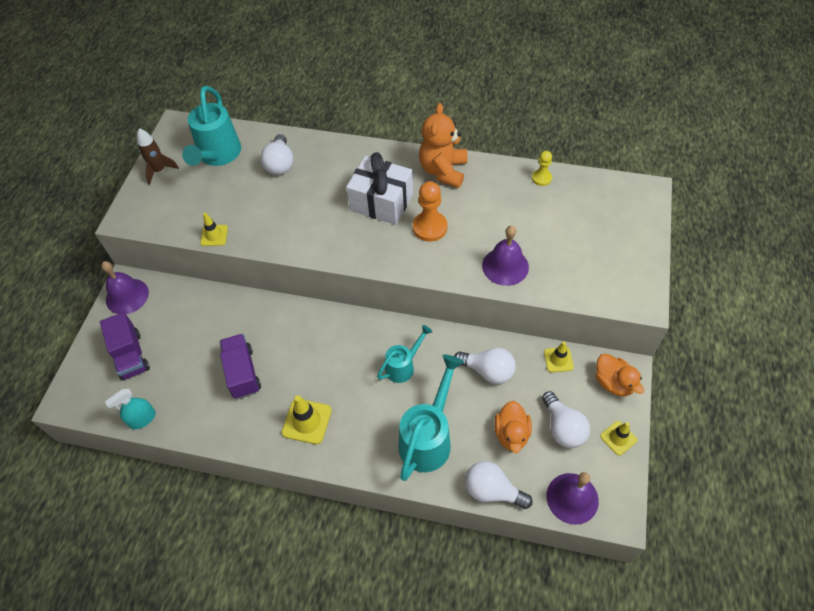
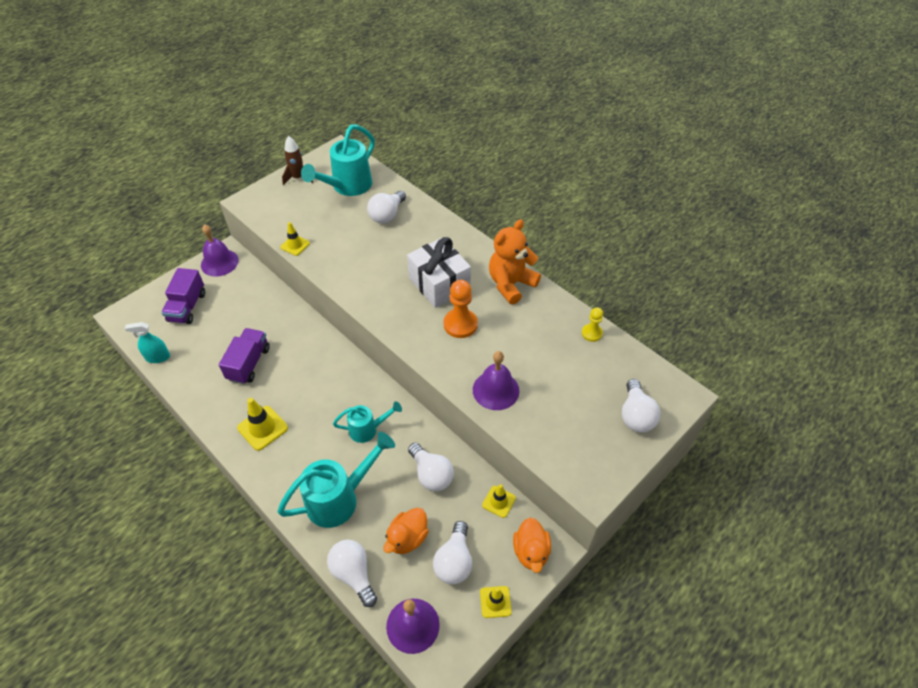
camera: 30 degrees right, 5 degrees down
none -> white light bulb [622,379,661,433]

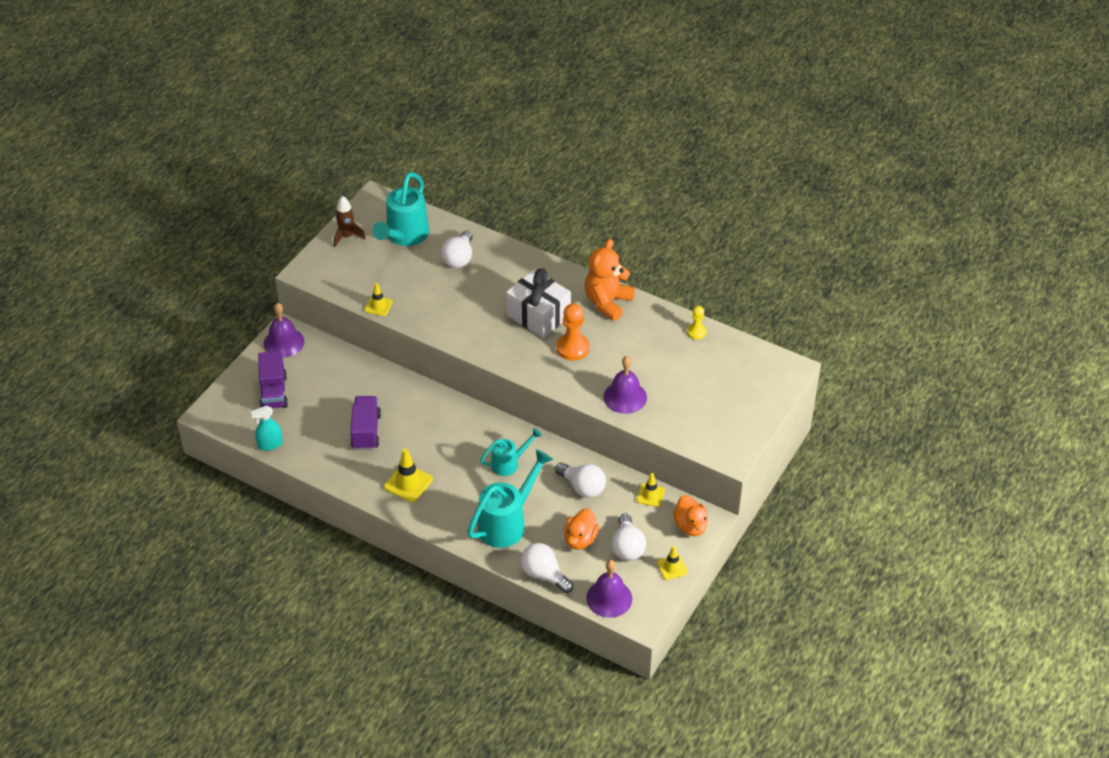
camera: 15 degrees left, 5 degrees down
white light bulb [622,379,661,433] -> none

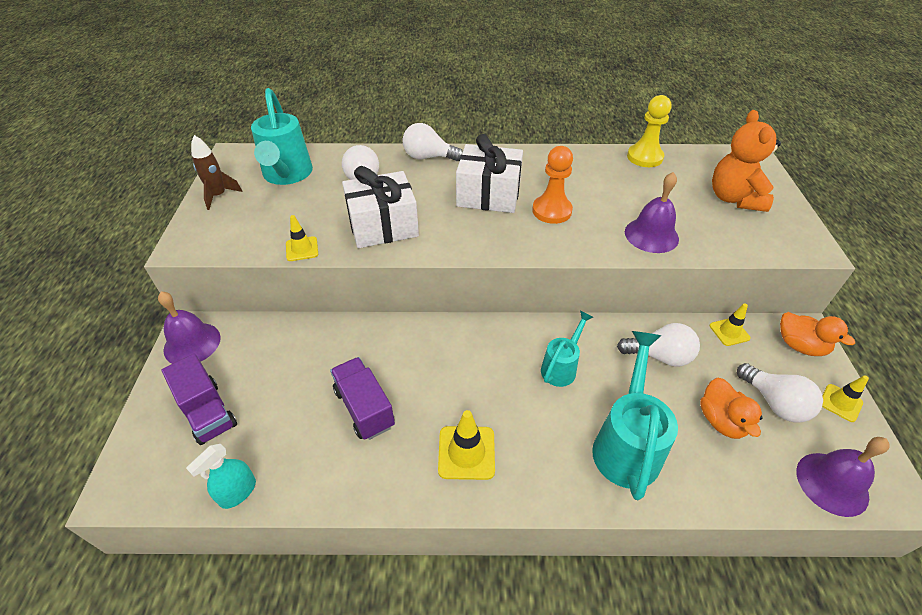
camera: 30 degrees left, 0 degrees up
white light bulb [521,543,573,593] -> white light bulb moved to [402,123,463,161]
orange teddy bear [585,239,635,321] -> orange teddy bear moved to [712,110,781,212]
yellow pawn [687,306,707,339] -> yellow pawn [627,95,671,167], size x1.68
none -> white gift [342,166,419,248]

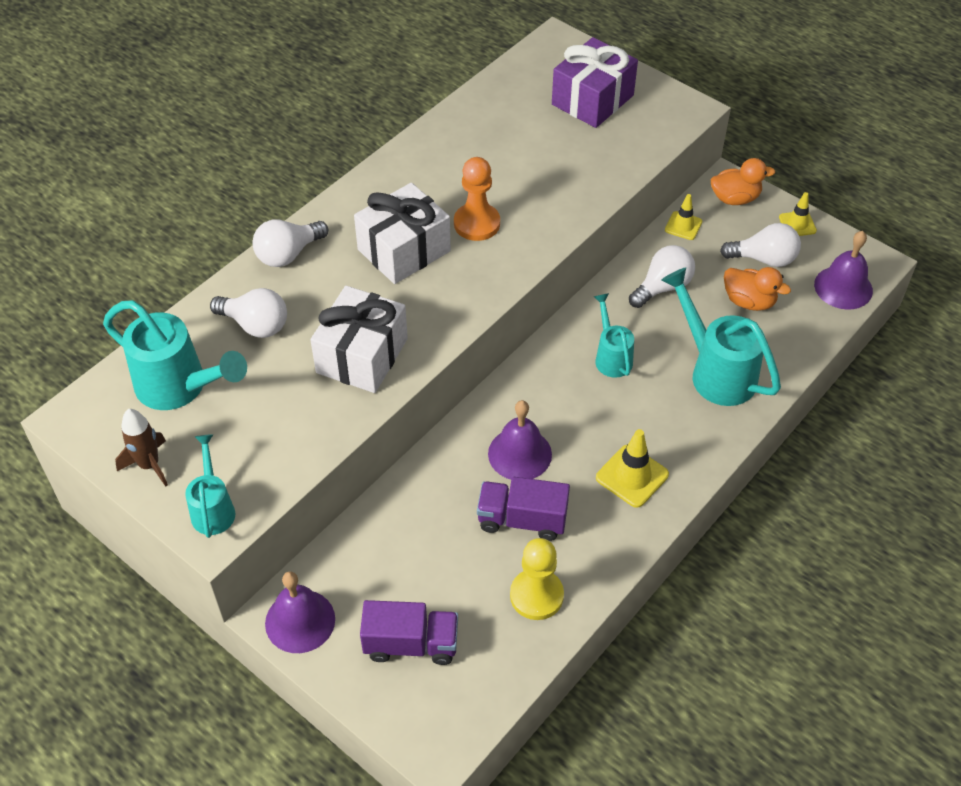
camera: 50 degrees left, 5 degrees up
turquoise spray bottle [186,444,256,509] -> none
yellow traffic cone [286,215,318,261] -> none
purple bell [625,172,679,253] -> purple bell moved to [488,400,552,479]
yellow pawn [627,95,671,167] -> yellow pawn moved to [510,538,564,620]
orange teddy bear [712,110,781,212] -> purple gift [552,37,638,128]
none -> turquoise watering can [185,434,236,538]

